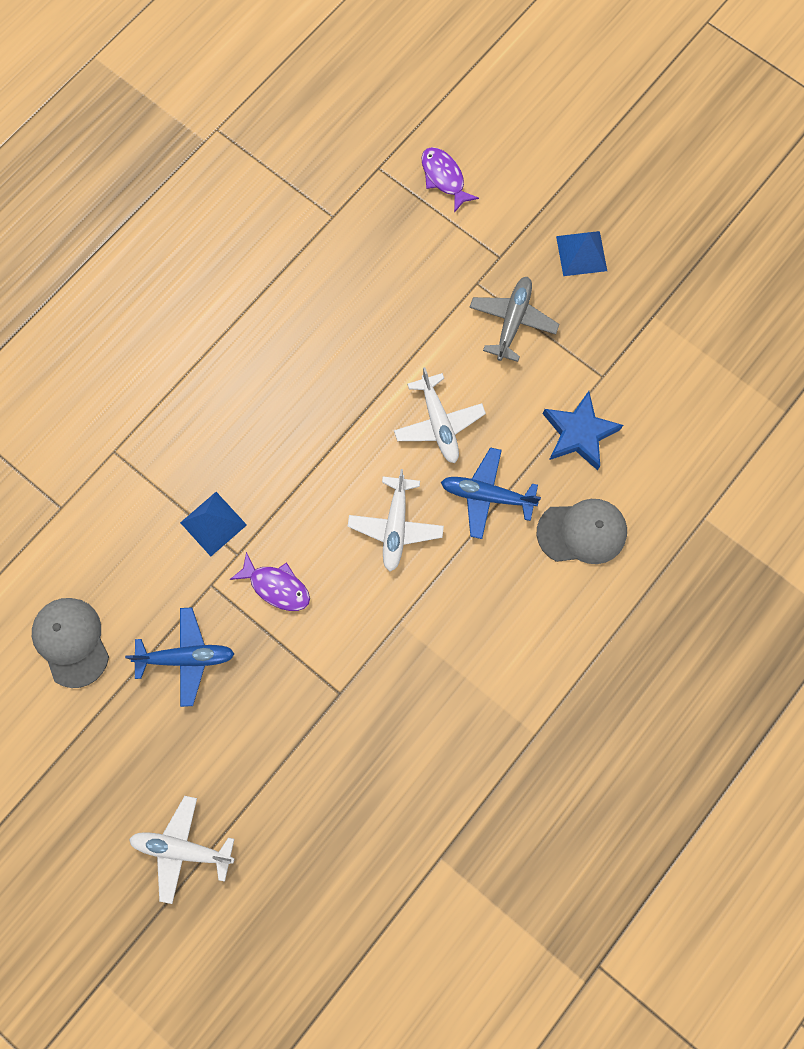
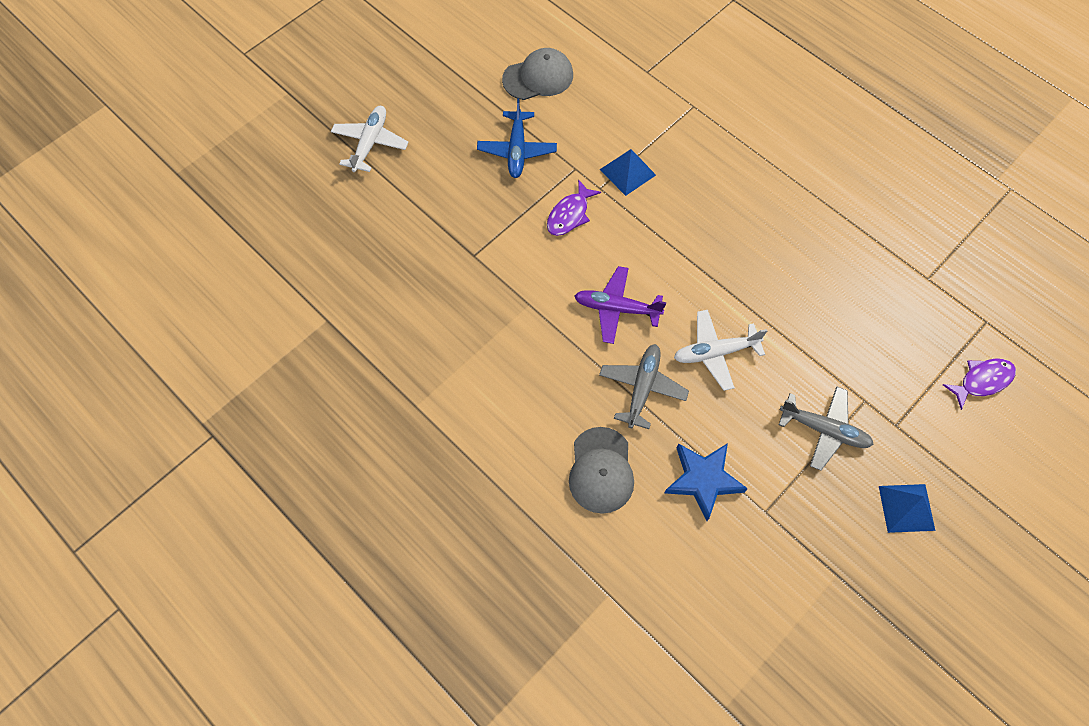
camera: 95 degrees right, 10 degrees down
white plane [348,469,444,572] -> purple plane [574,266,666,344]
blue plane [441,447,541,539] -> grey plane [599,344,689,429]

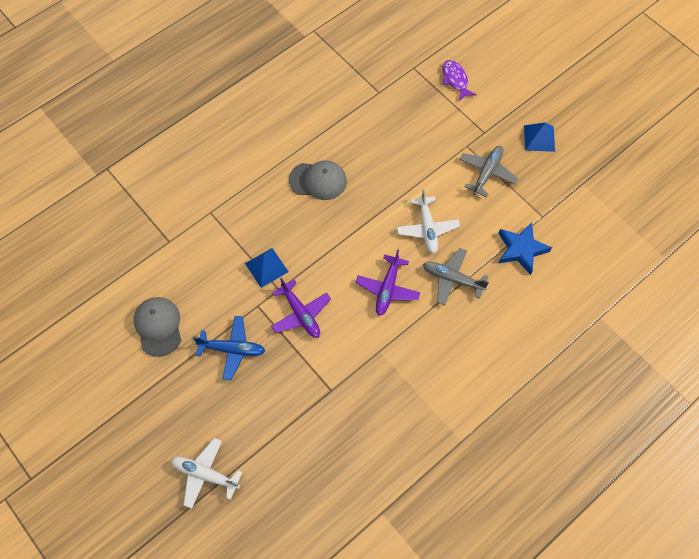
camera: 85 degrees left, 0 degrees up
purple fish [547,179,601,236] -> purple plane [271,278,331,338]
grey cap [569,427,634,514] -> grey cap moved to [289,160,347,200]

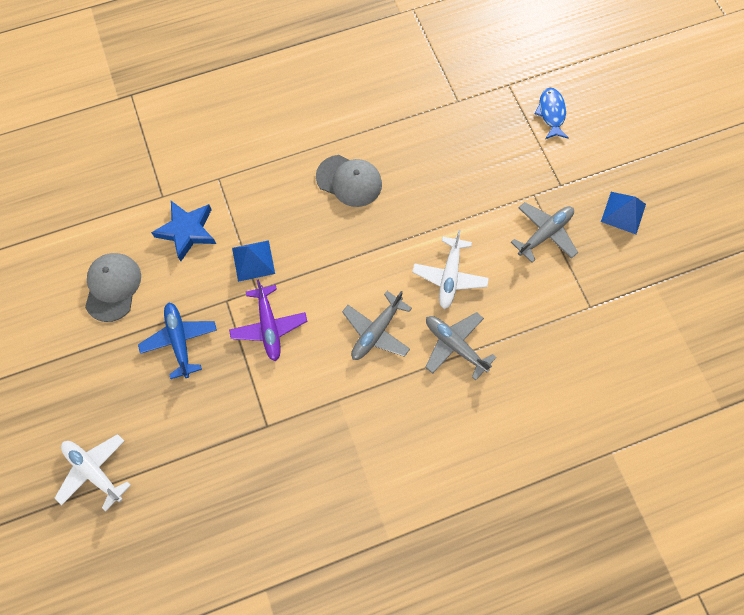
camera: 20 degrees right, 5 degrees up
blue plane [193,316,265,380] -> blue plane turned 135 degrees counterclockwise [138,303,217,379]
purple plane [356,249,420,316] -> grey plane [342,291,412,360]
purple fish [442,60,476,101] -> blue fish [534,88,569,139]
blue star [498,222,552,275] -> blue star moved to [151,201,216,261]

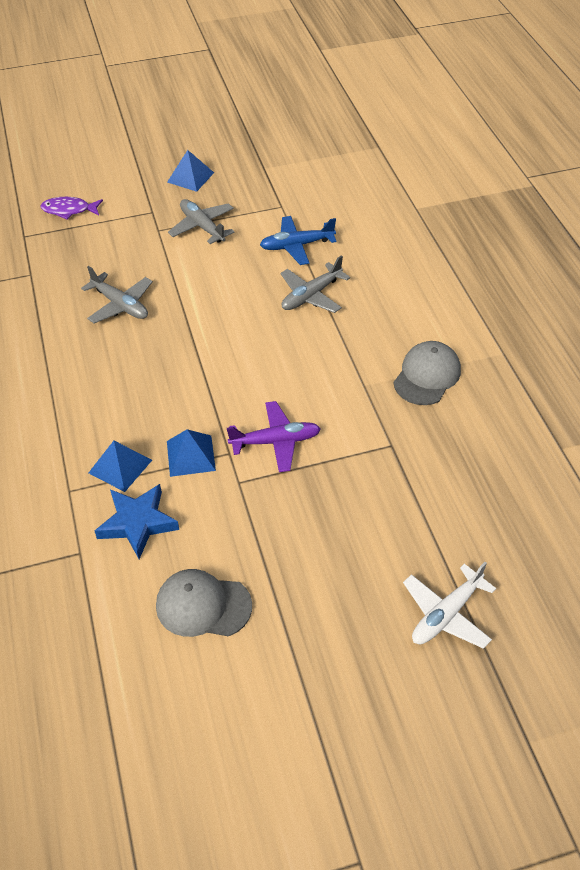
camera: 85 degrees left, 20 degrees down
blue plane [138,303,217,379] -> blue plane moved to [260,216,337,265]
grey cap [316,155,382,207] -> grey cap moved to [393,341,461,405]
grey plane [342,291,412,360] -> grey plane moved to [81,266,152,323]
white plane [412,230,489,309] -> none
blue fish [534,88,569,139] -> purple fish [40,197,103,220]
none -> blue pyramid [89,441,152,492]

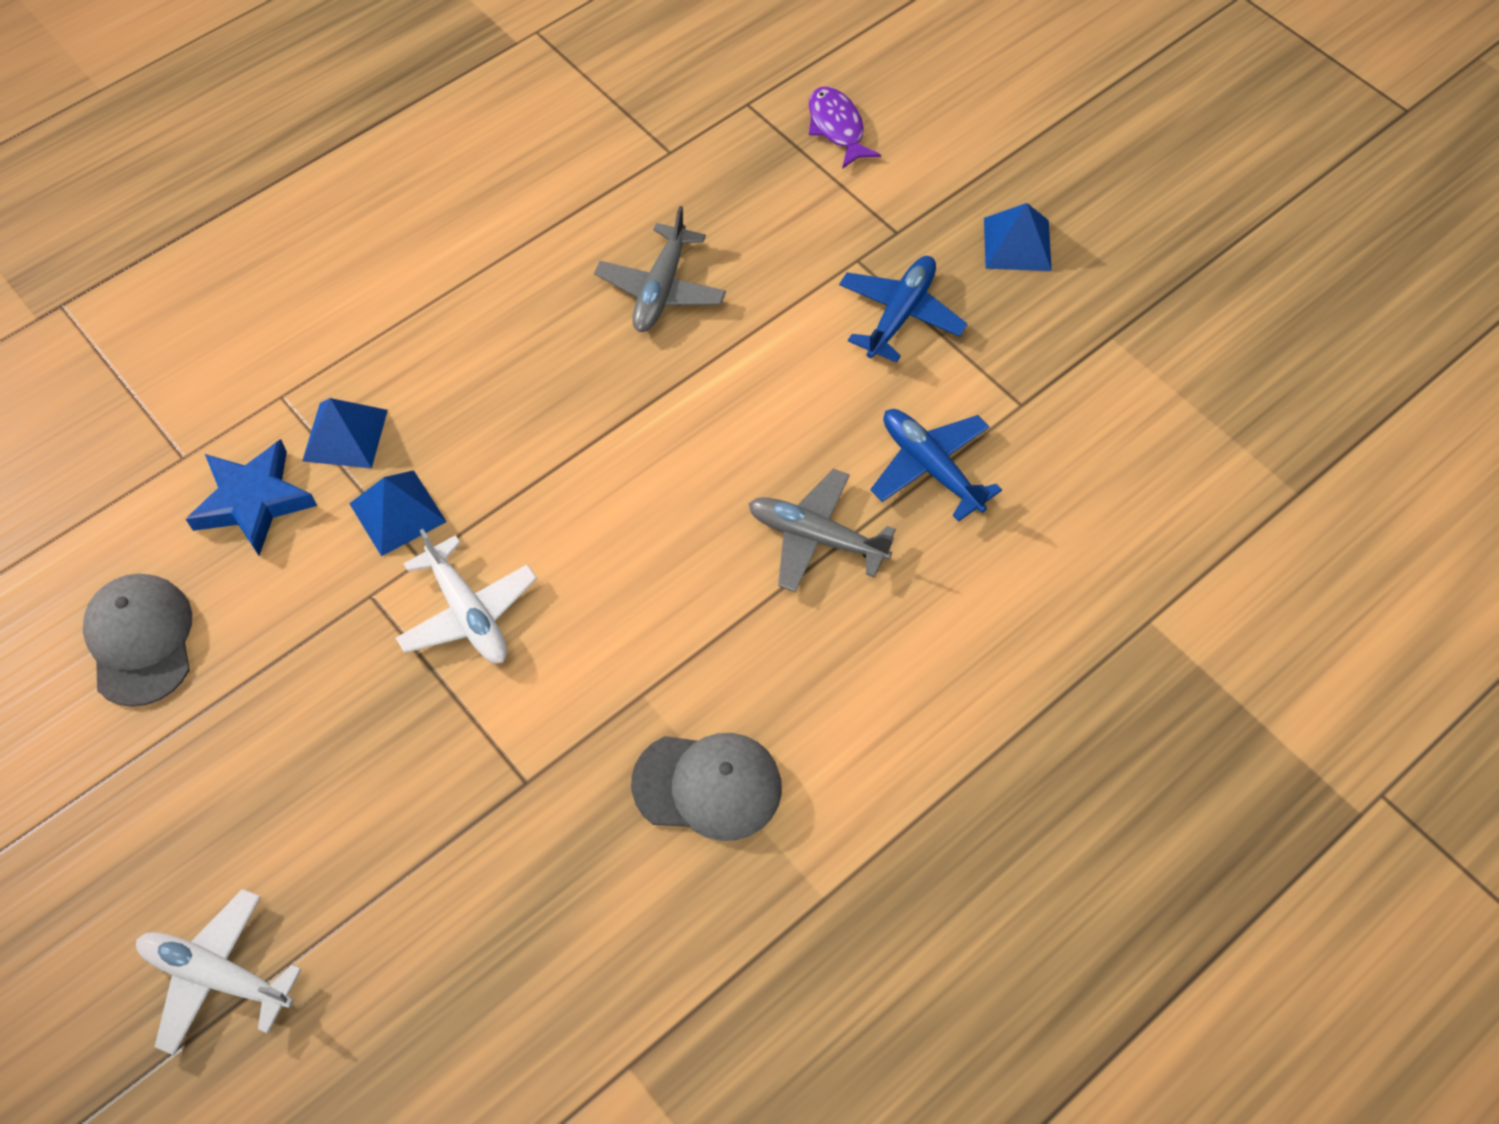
camera: 65 degrees right, 10 degrees up
grey plane [168,199,235,244] -> blue plane [839,256,967,363]
purple plane [227,401,321,472] -> white plane [396,529,537,663]

